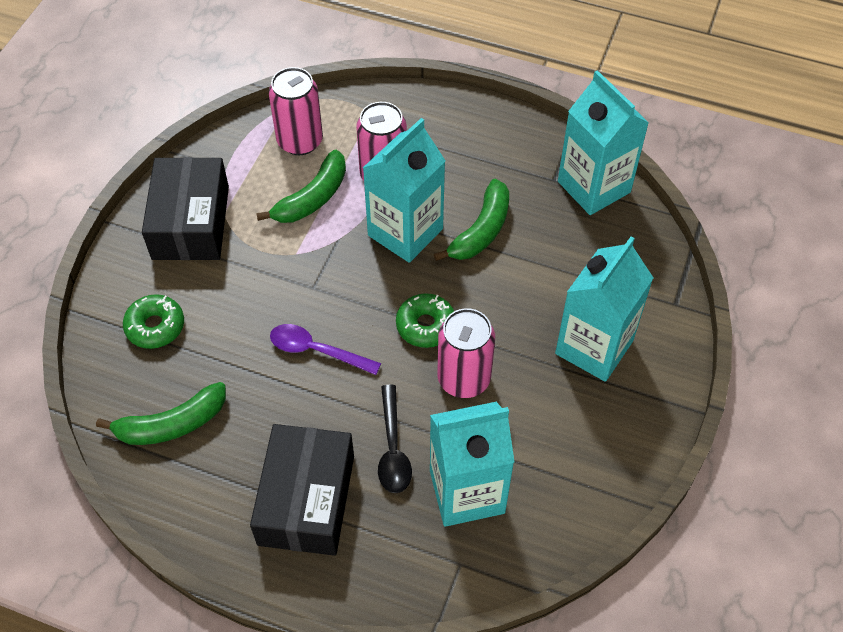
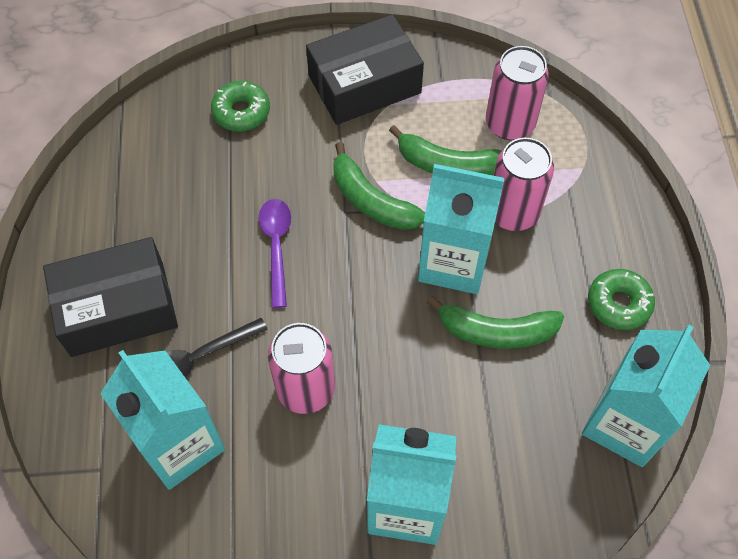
camera: 65 degrees right, 5 degrees up
green banana [96,382,226,445] -> green banana moved to [333,142,425,230]
green donut [396,293,454,348] -> green donut moved to [588,269,655,330]

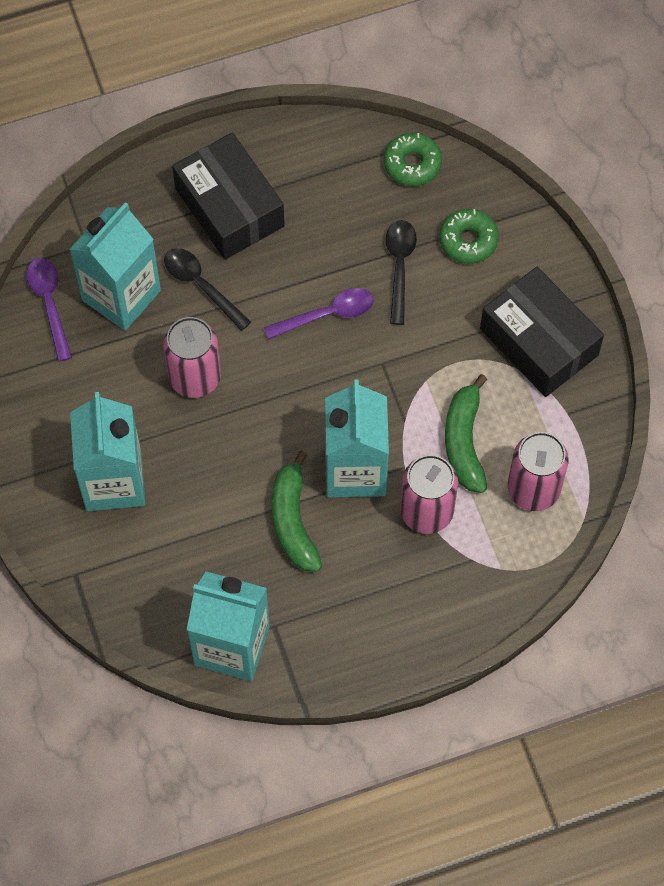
camera: 75 degrees right, 5 degrees up
green banana [333,142,425,230] -> none
green donut [588,269,655,330] -> green donut moved to [384,133,442,186]
none -> purple spoon [26,258,72,362]
none -> black spoon [386,220,417,325]

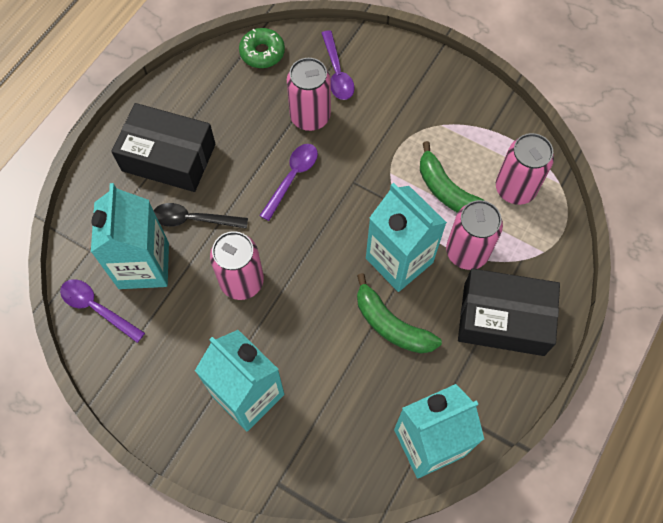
camera: 40 degrees left, 0 degrees up
black spoon [386,220,417,325] -> pink can [287,58,331,131]
green donut [439,209,499,264] -> purple spoon [322,30,355,100]
black box [480,267,604,397] -> black box moved to [458,268,560,356]

